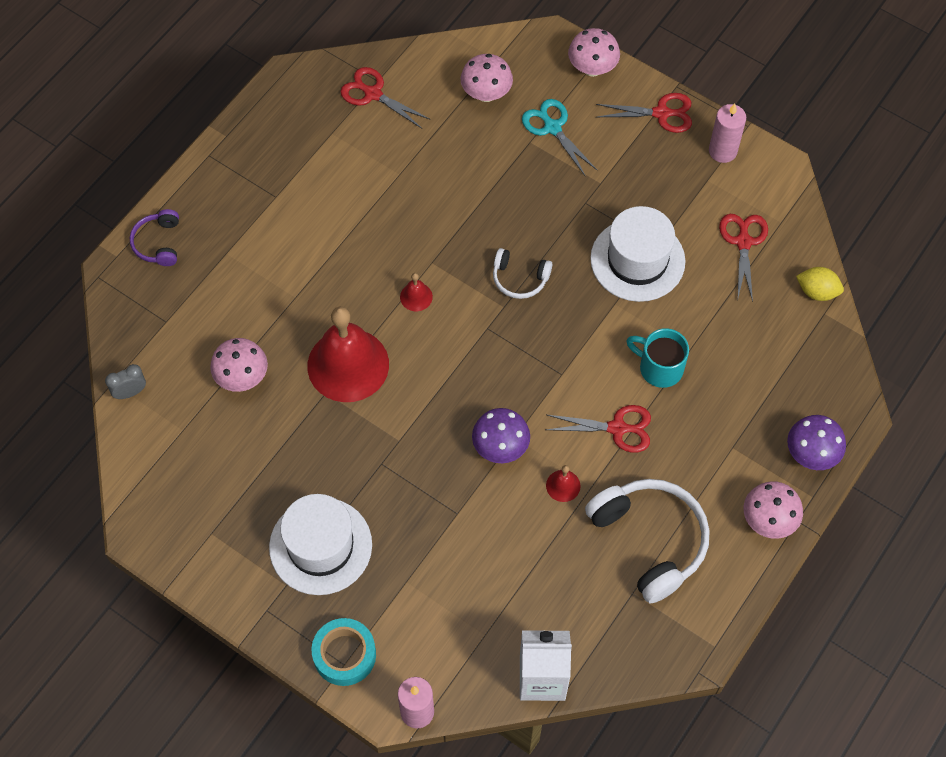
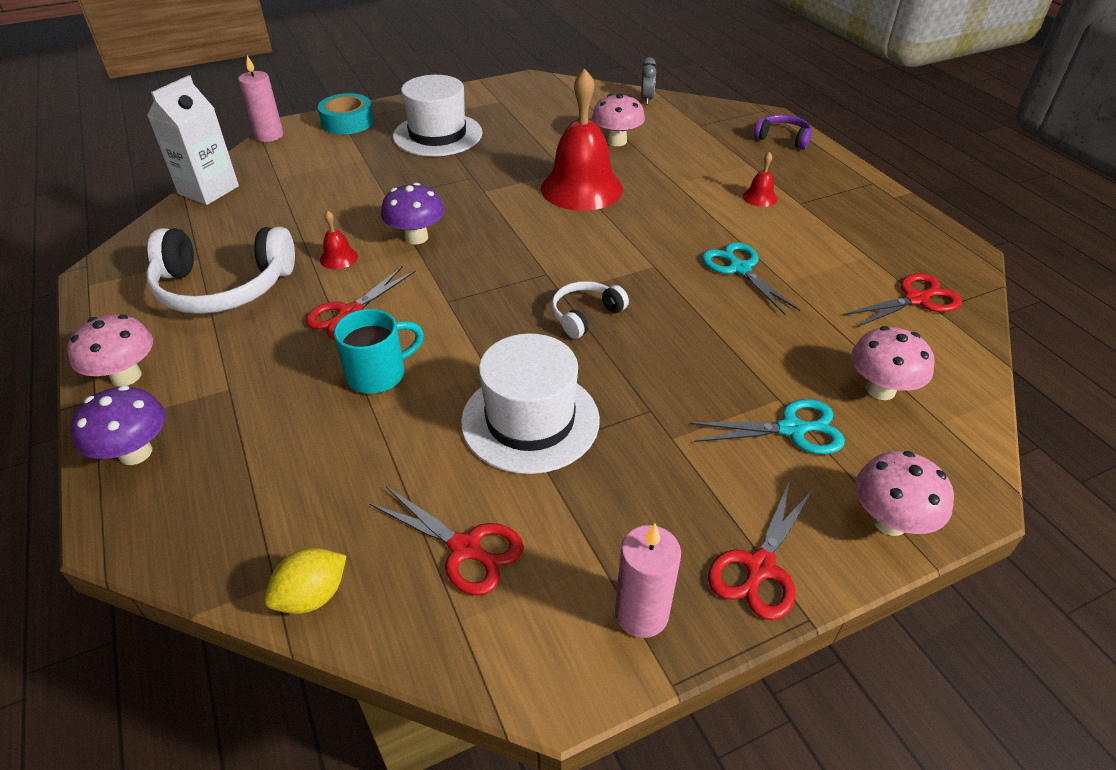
camera: 120 degrees right, 20 degrees down
red bell [400,273,433,311] -> red bell moved to [743,152,777,207]
none -> turquoise scissors [702,242,800,315]

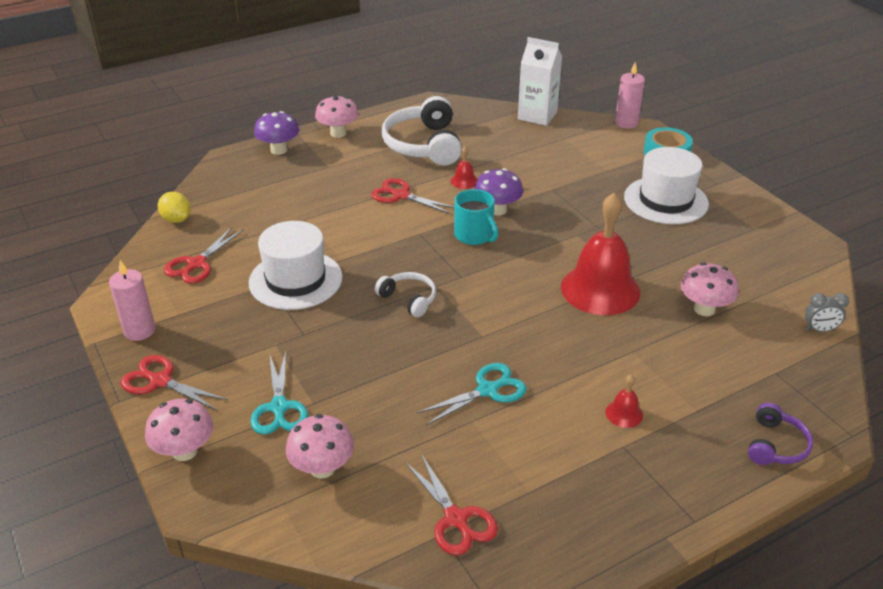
camera: 85 degrees right, 5 degrees down
turquoise mug [334,309,424,394] -> turquoise mug moved to [454,189,499,245]

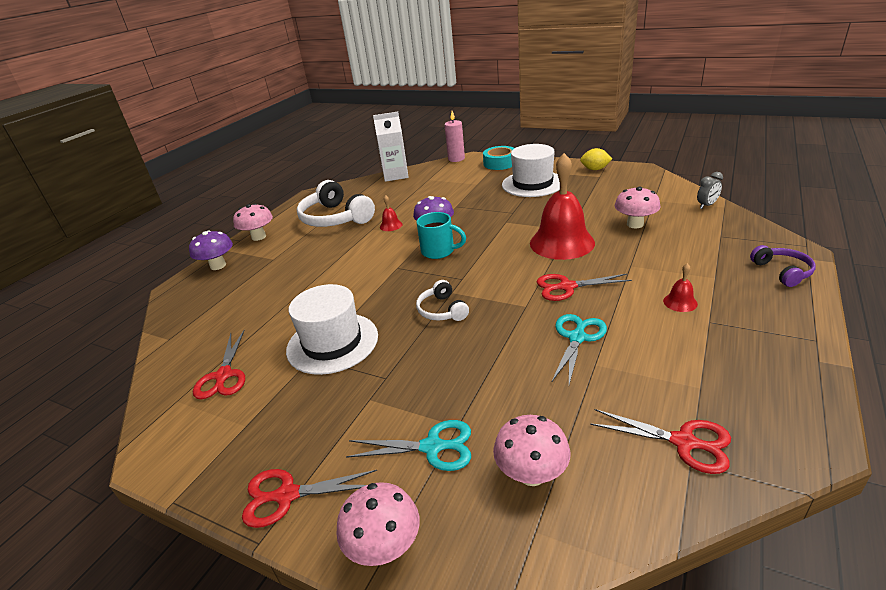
camera: 30 degrees left, 5 degrees down
pink candle [109,260,156,341] -> none
yellow lemon [158,192,191,223] -> yellow lemon moved to [580,148,612,170]
turquoise scissors [250,351,308,435] -> turquoise scissors turned 45 degrees counterclockwise [346,420,471,471]
red scissors [371,178,454,214] -> red scissors moved to [537,274,632,301]
white headphones [375,272,436,317] -> white headphones turned 120 degrees counterclockwise [416,280,469,321]

